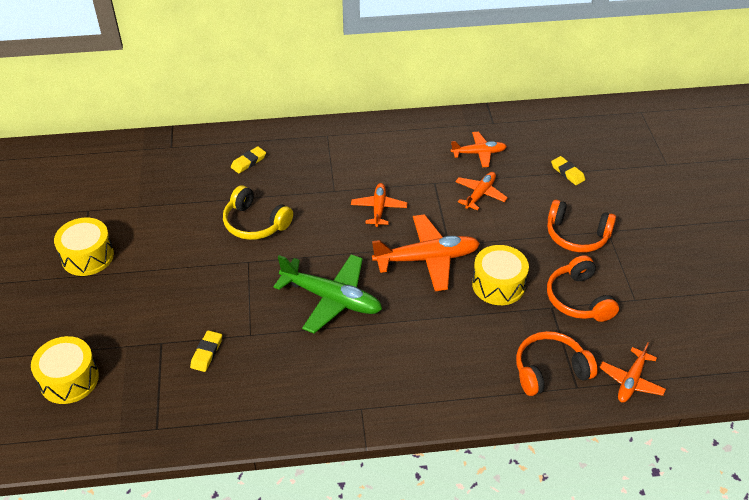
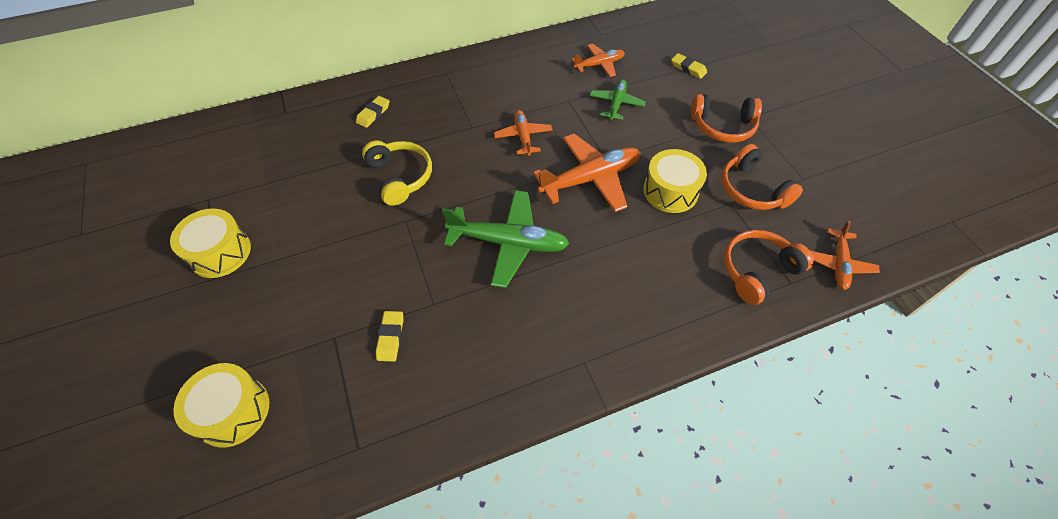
camera: 15 degrees left, 10 degrees up
yellow headphones [223,185,293,240] -> yellow headphones turned 135 degrees counterclockwise [362,140,432,206]
orange plane [455,172,508,211] -> green plane [590,79,646,120]

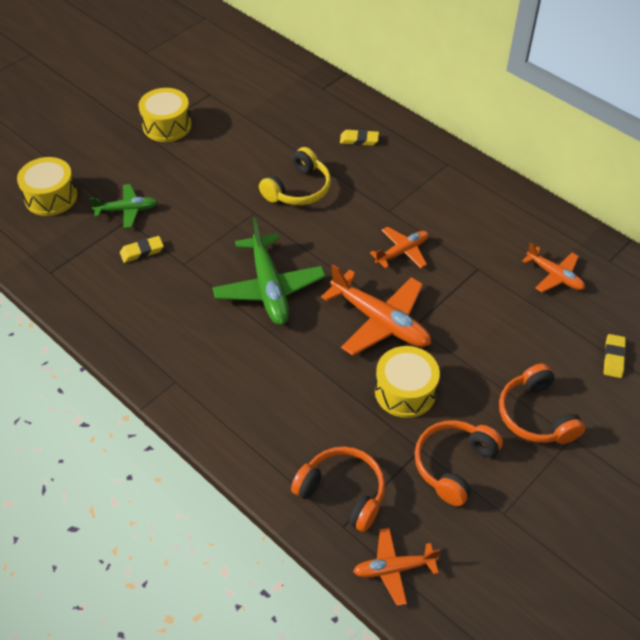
camera: 65 degrees right, 5 degrees down
green plane [590,79,646,120] -> green plane moved to [89,184,158,228]

